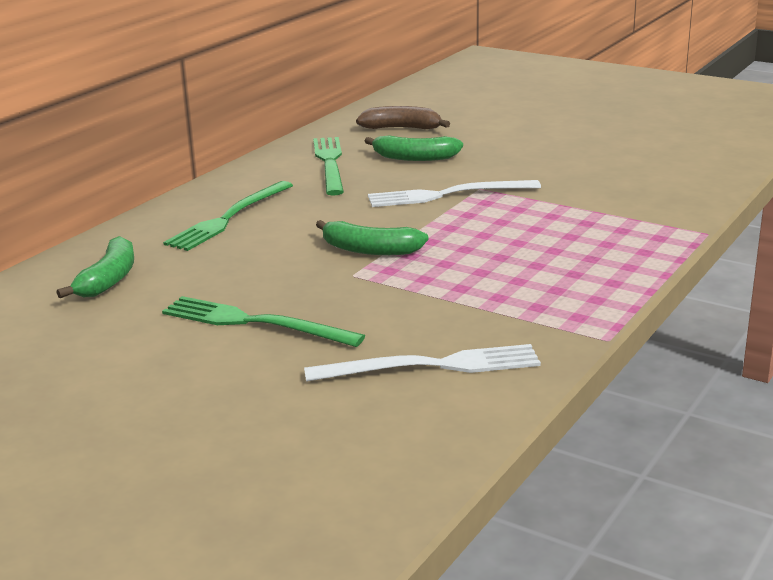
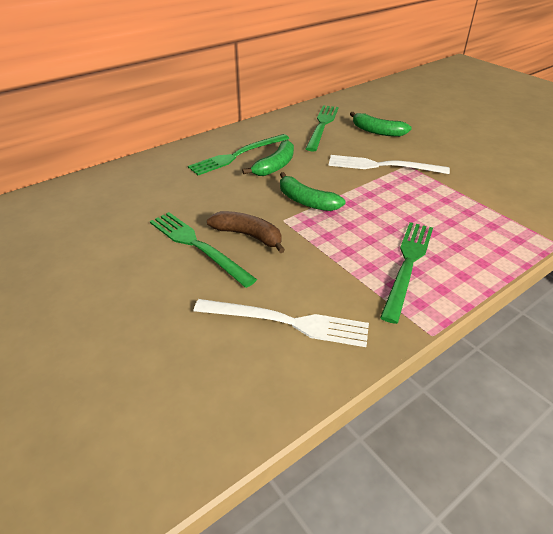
camera: 20 degrees right, 15 degrees up
green banana [56,236,134,298] -> green banana moved to [242,140,294,176]
brown banana [356,106,450,129] -> brown banana moved to [207,211,285,253]
none -> green fork [380,222,433,324]

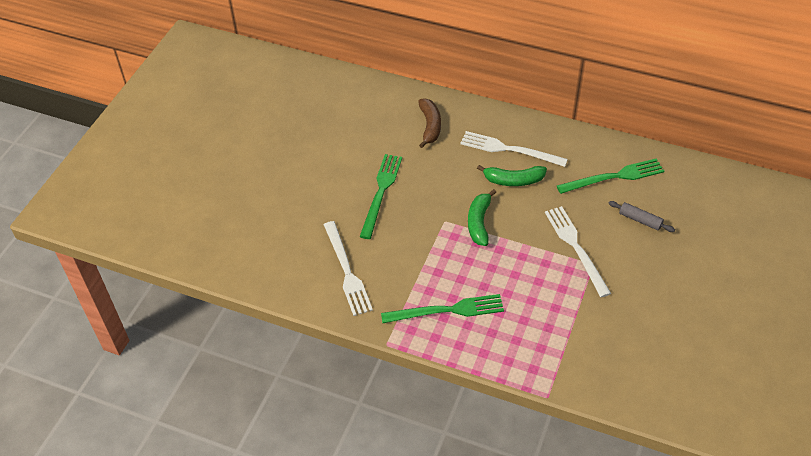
camera: 60 degrees right, 10 degrees up
green fork [188,134,289,175] -> white fork [460,131,568,167]
brown banana [207,211,285,253] -> brown banana moved to [418,98,441,148]
green banana [350,112,412,137] -> grey rolling pin [608,201,675,232]

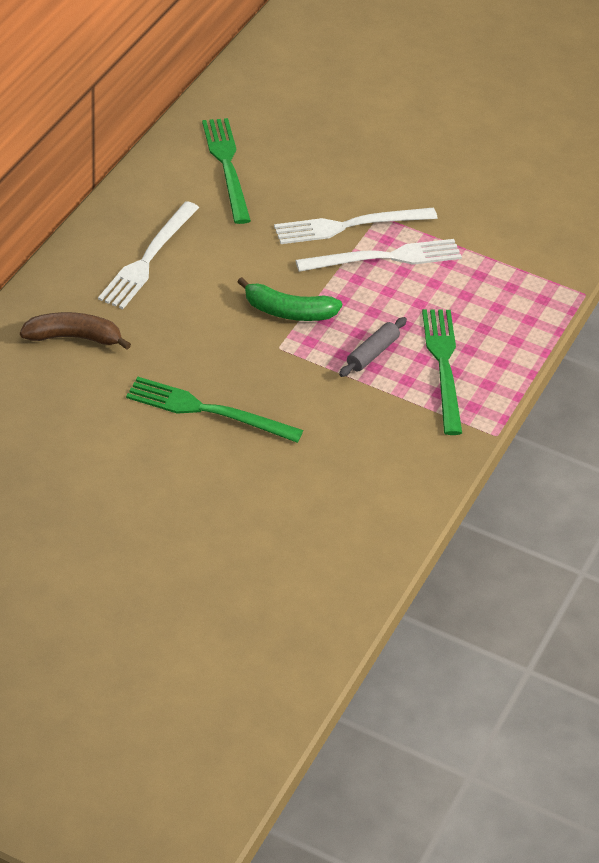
camera: 90 degrees left, 5 degrees down
white fork [324,221,373,316] -> white fork moved to [295,239,462,272]
green banana [477,165,547,186] -> none
grey rolling pin [608,201,675,232] -> grey rolling pin moved to [339,317,407,377]

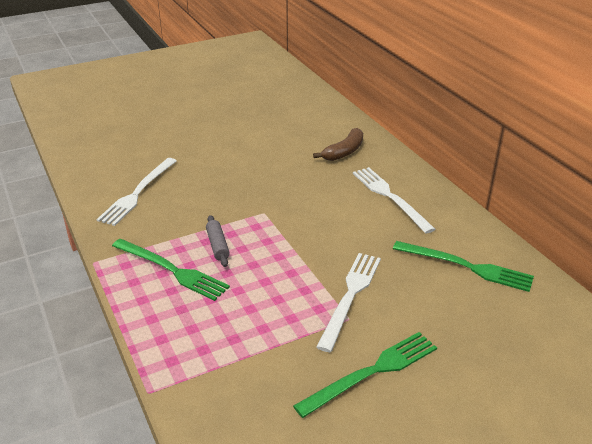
camera: 130 degrees right, 10 degrees down
green fork [126,377,303,443] -> green fork moved to [293,332,437,418]
green banana [238,277,342,321] -> none
white fork [295,239,462,272] -> white fork moved to [97,158,177,226]

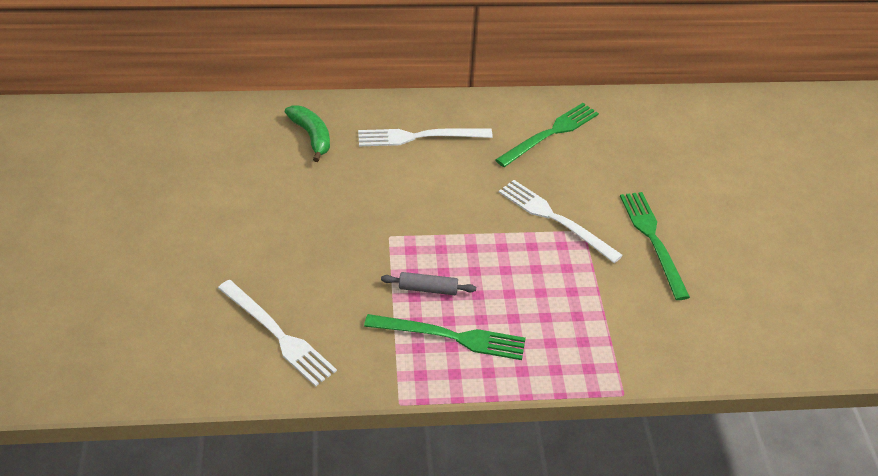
camera: 70 degrees left, 10 degrees up
green fork [112,239,230,301] -> green fork turned 45 degrees clockwise [364,314,526,360]
brown banana [313,128,363,161] -> green banana [285,105,330,162]

